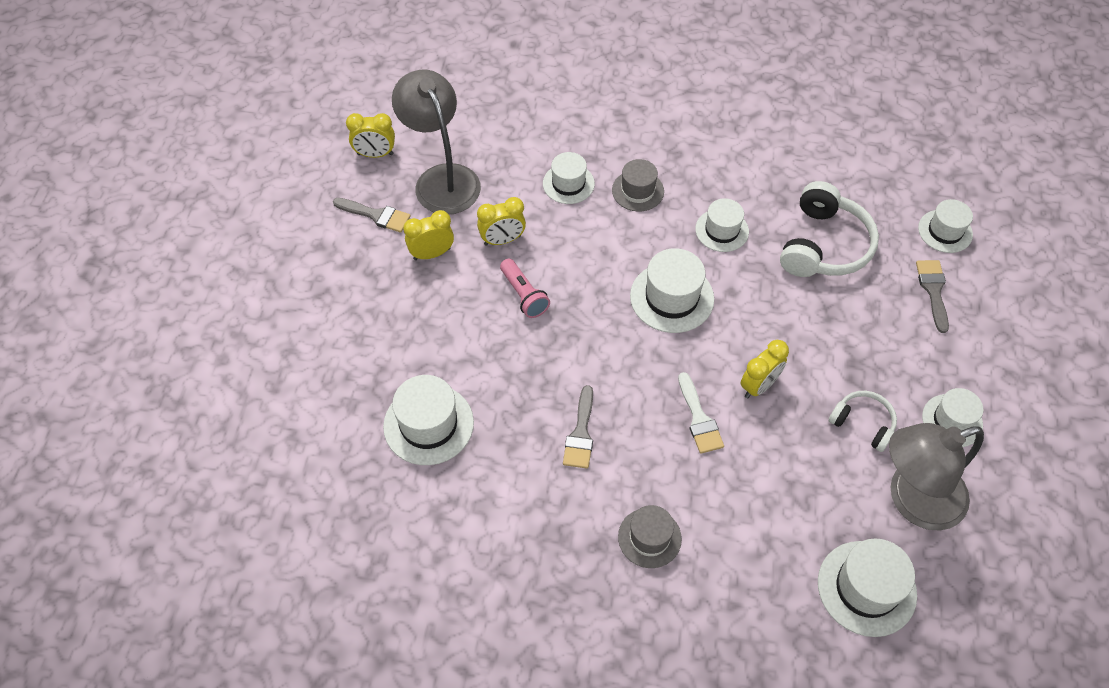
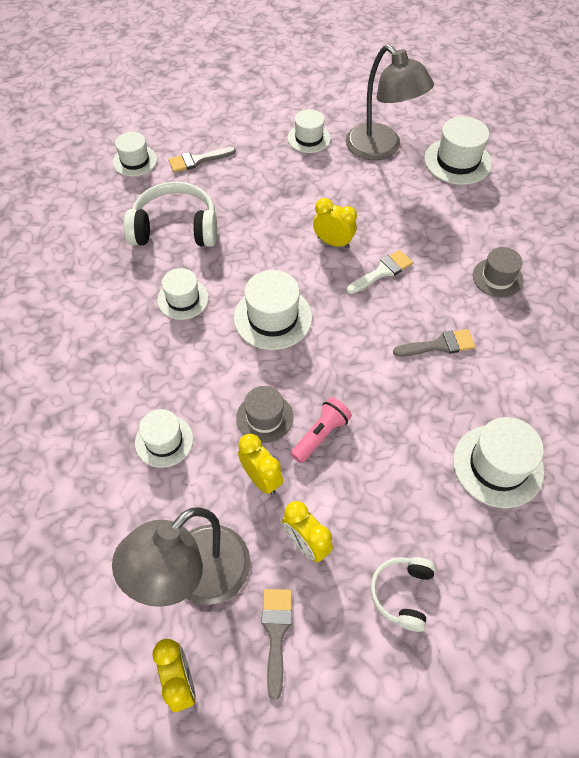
camera: 110 degrees left, 0 degrees up
grey hat [612,159,664,212] -> grey hat moved to [236,386,293,443]
white headphones [828,391,897,452] -> white headphones moved to [370,557,435,632]

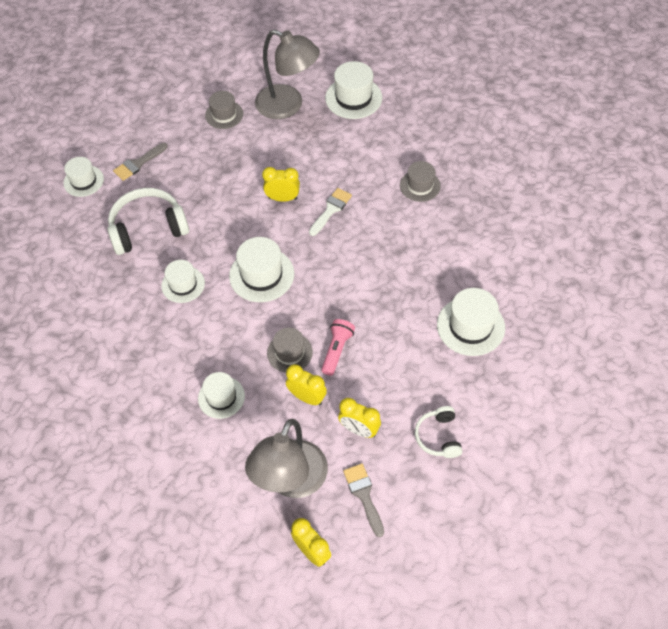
camera: 20 degrees left, 0 degrees up
white hat [287,109,331,153] -> grey hat [205,91,243,129]
grey brush [393,329,475,357] -> none

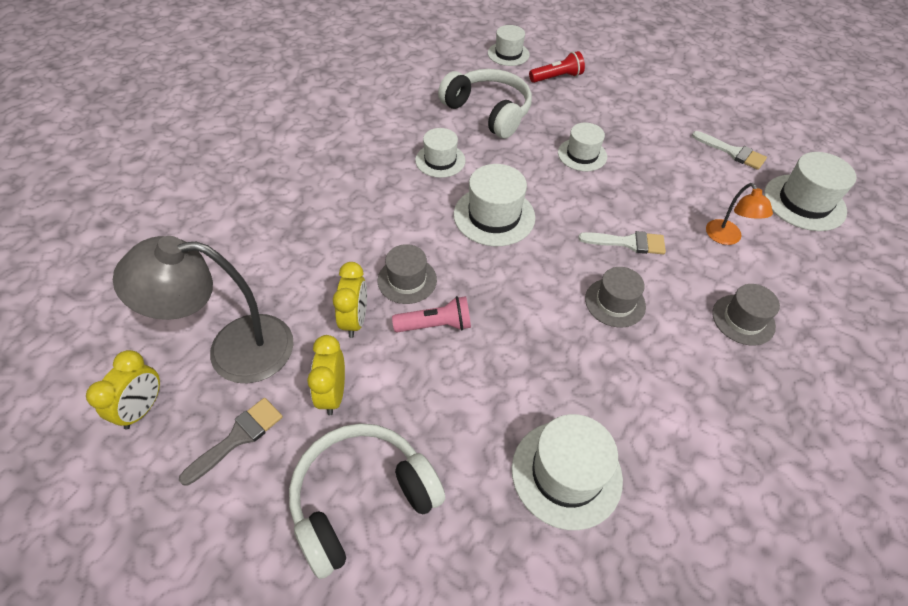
camera: 60 degrees right, 5 degrees down
grey brush [113,143,168,181] -> red flashlight [529,51,585,83]
white hat [198,372,245,419] -> white hat moved to [558,123,607,171]
grey hat [205,91,243,129] -> grey hat moved to [585,267,646,327]
grey lamp [255,30,320,119] -> white brush [692,131,767,170]
yellow clock [262,167,300,202] -> none
white headphones [415,406,463,458] -> white headphones [289,423,446,579], size x1.77
none -> orange lamp [706,183,773,245]

